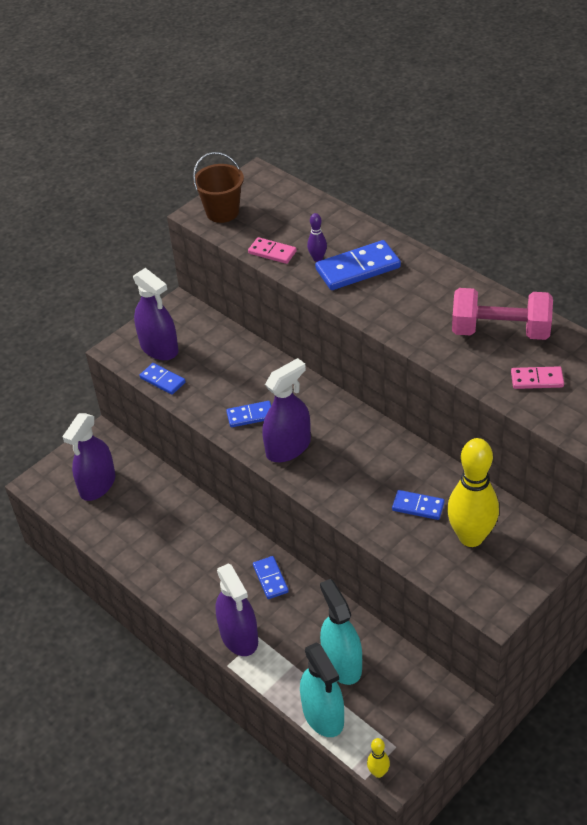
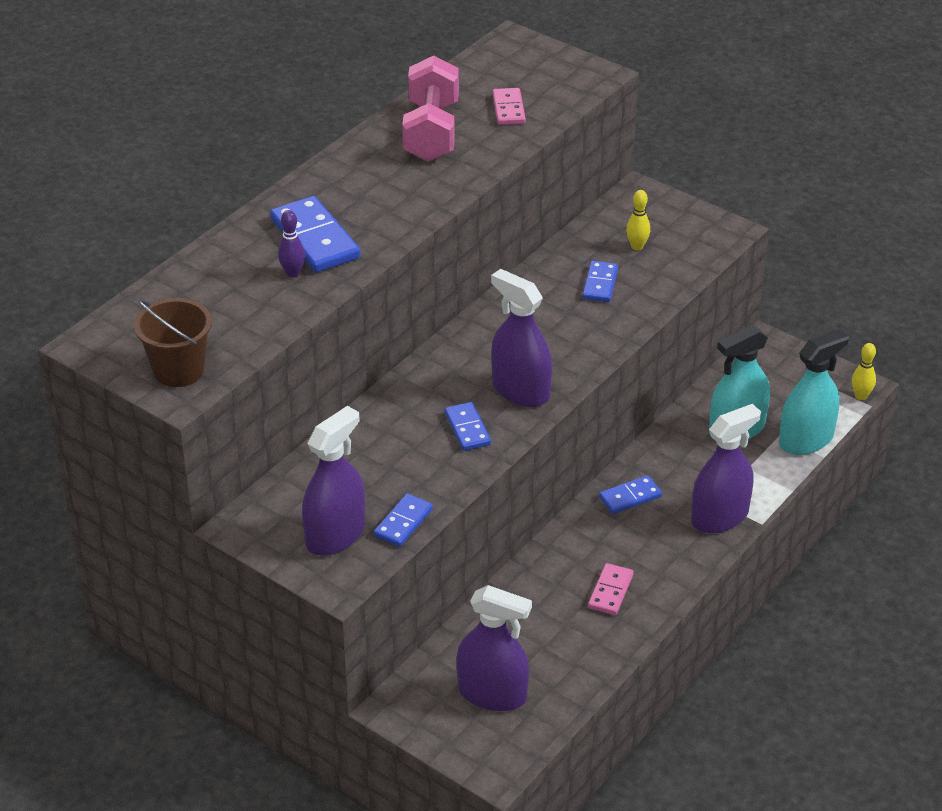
camera: 100 degrees left, 5 degrees down
pink domino [248,237,297,264] -> pink domino moved to [588,563,634,615]
yellow bowling pin [447,438,499,547] -> yellow bowling pin [626,190,650,250], size x0.43

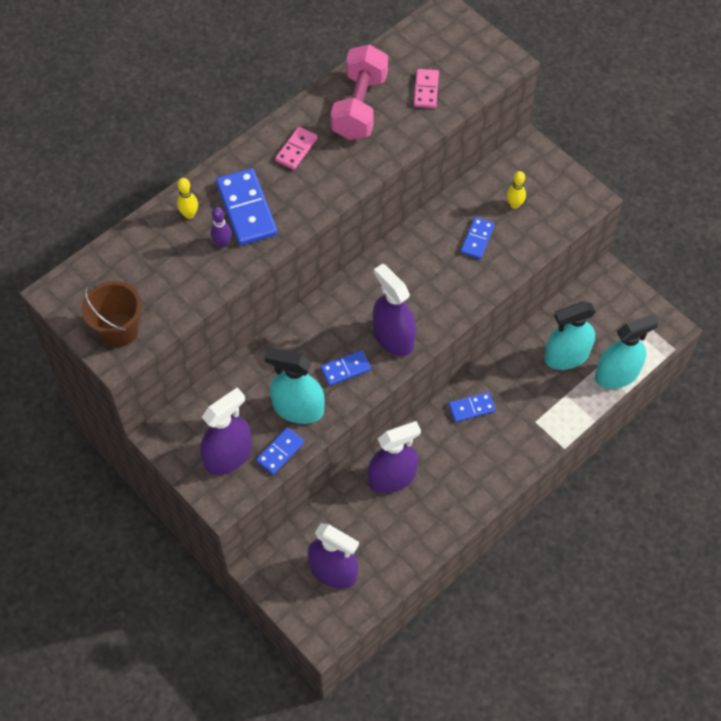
camera: 10 degrees right, 20 degrees up
blue domino [445,402,491,451] -> blue domino turned 75 degrees clockwise [321,350,371,386]
pink domino [588,563,634,615] -> pink domino moved to [275,127,318,170]
purple spray bottle [691,404,761,533] -> purple spray bottle moved to [368,421,421,493]
yellow bowling pin [852,343,876,400] -> yellow bowling pin moved to [177,178,198,219]
none -> turquoise spray bottle [265,348,325,424]

